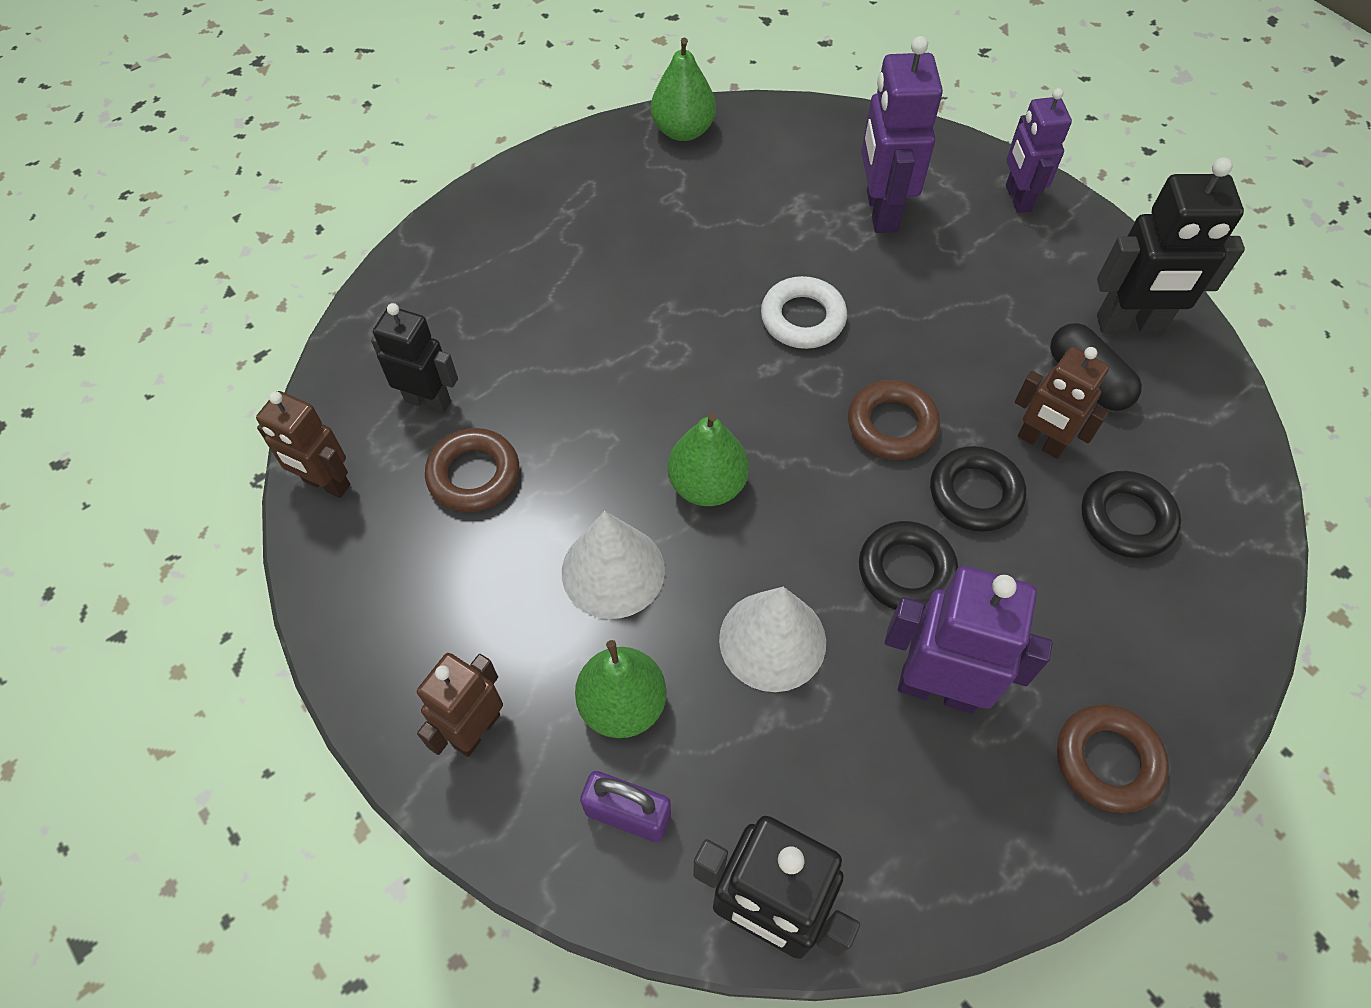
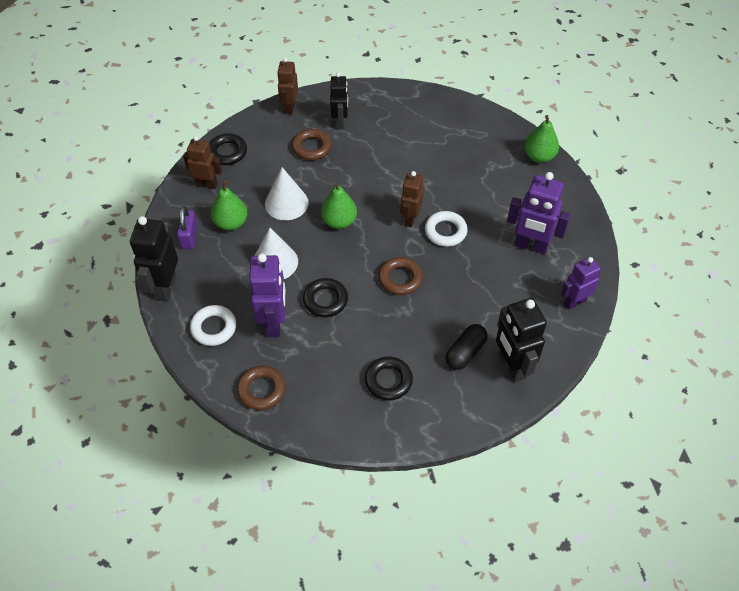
camera: 70 degrees right, 5 degrees down
purple robot [861,36,943,233] -> purple robot turned 135 degrees counterclockwise [507,172,570,254]
black ring [930,446,1026,532] -> black ring moved to [209,134,247,165]
brown robot [1015,347,1109,459] -> brown robot moved to [400,171,424,227]
none -> white ring [190,305,236,346]

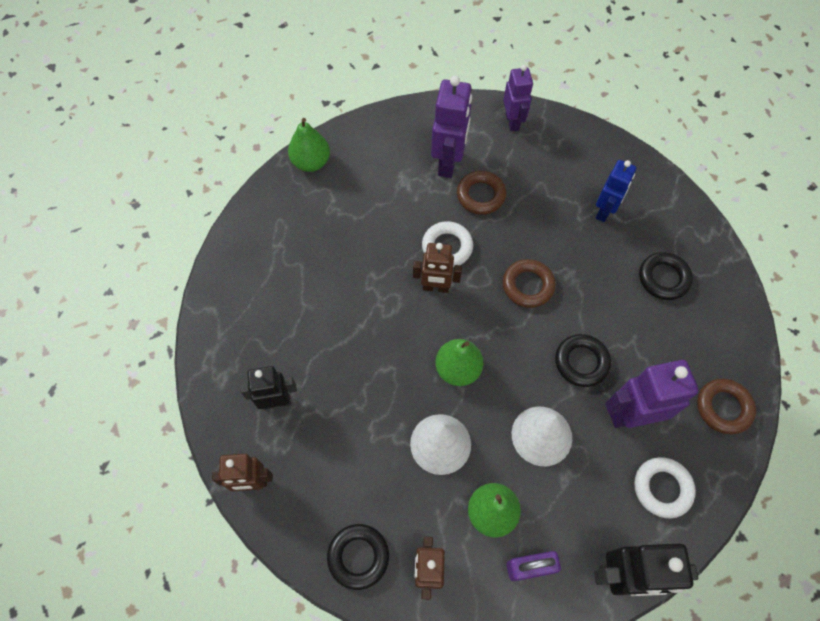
camera: 100 degrees left, 10 degrees up
brown ring [292,129,332,160] -> brown ring moved to [457,171,506,215]
black capsule [446,324,487,370] -> blue robot [596,160,637,222]
black robot [496,298,547,382] -> none
purple robot [561,257,601,310] -> purple robot turned 150 degrees counterclockwise [503,65,533,132]

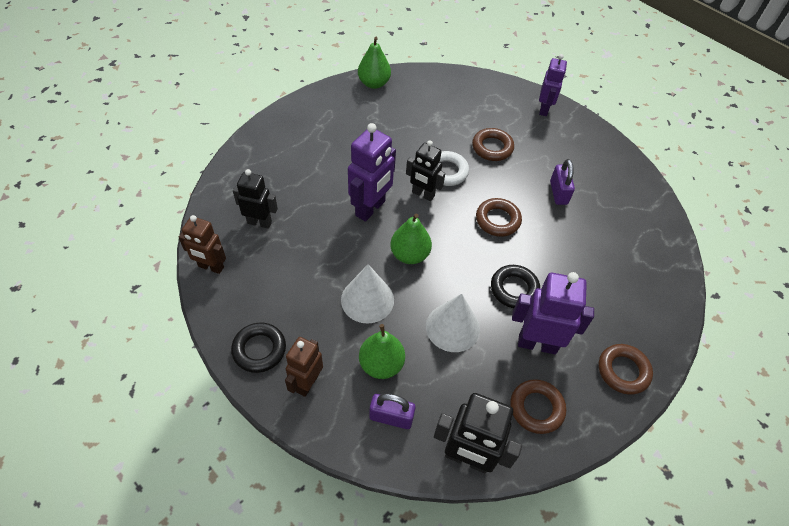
camera: 20 degrees right, 10 degrees down
brown robot [413,243,462,293] -> black robot [406,140,445,201]
purple robot [431,76,472,178] -> purple robot moved to [348,123,396,222]
blue robot [596,160,637,222] -> none
white ring [634,457,696,518] -> brown ring [510,379,566,434]
black ring [639,252,693,300] -> none
none -> purple padlock [550,159,575,205]

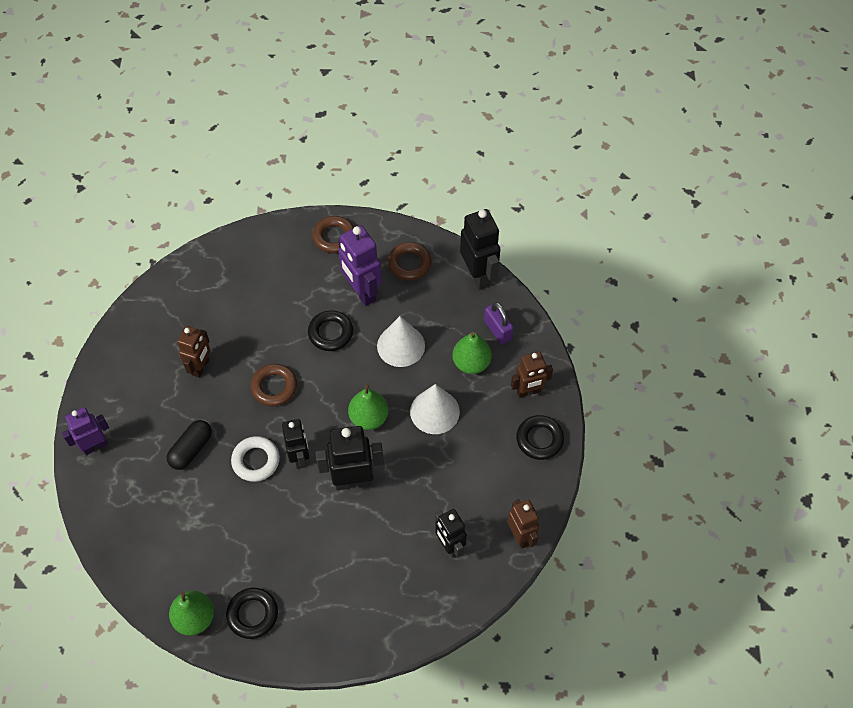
camera: 130 degrees left, 5 degrees up
purple robot [348,123,396,222] -> black robot [315,426,384,490]
brown ring [472,128,514,161] -> black capsule [166,420,212,470]
purple padlock [550,159,575,205] -> brown robot [177,326,211,378]
none -> black ring [226,588,278,639]

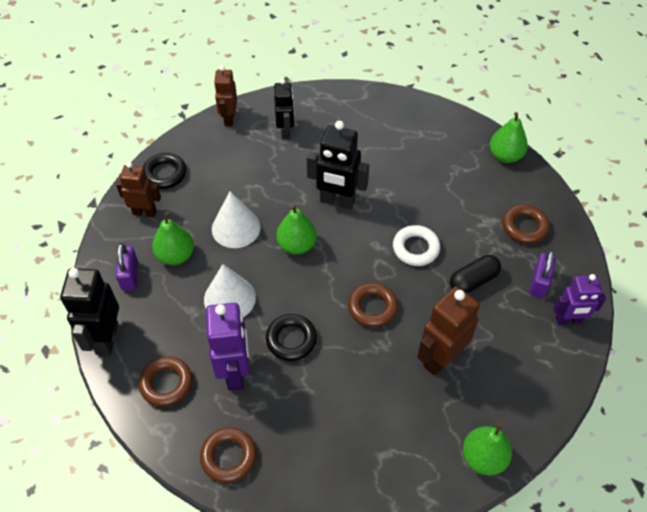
camera: 155 degrees left, 5 degrees down
brown robot [177,326,211,378] -> brown robot [417,286,480,376], size x1.50
black ring [226,588,278,639] -> none
black robot [282,419,309,469] -> none
none -> green pear [463,423,512,475]
none -> brown ring [502,204,550,244]
none -> purple padlock [529,251,556,298]

